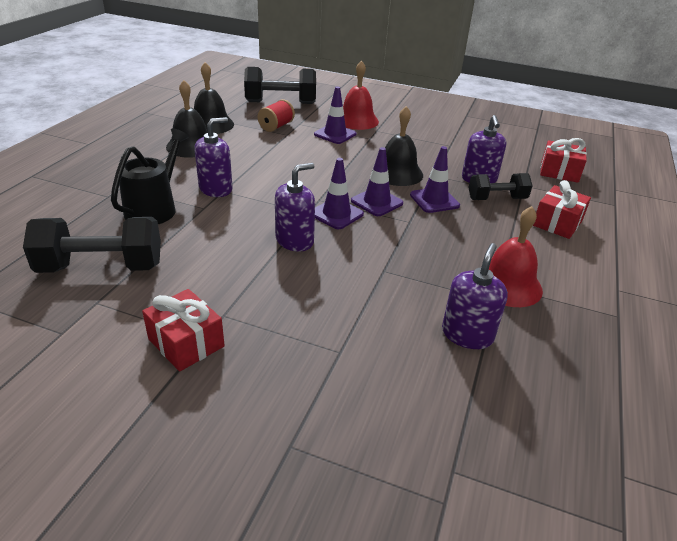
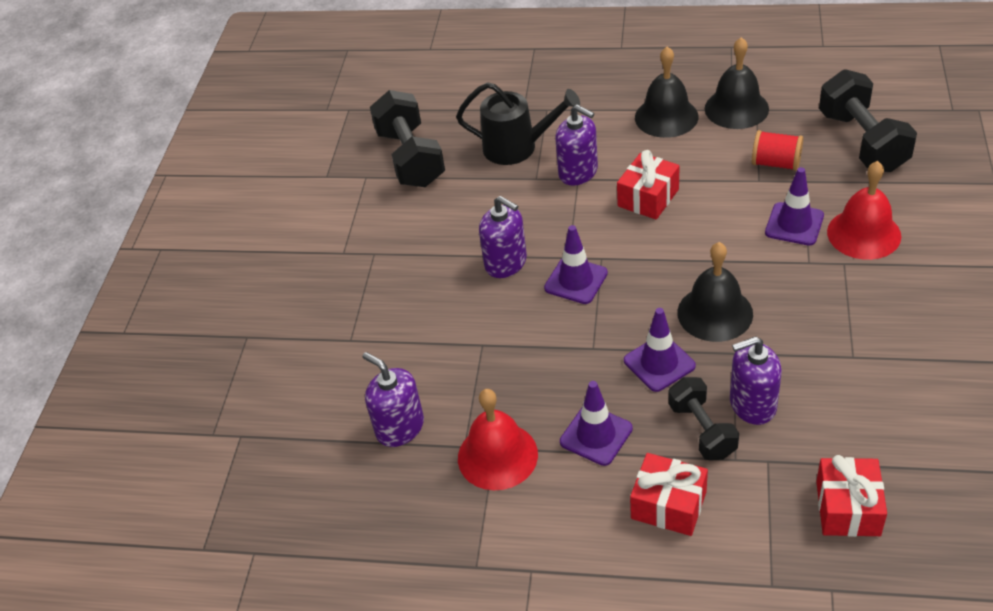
camera: 85 degrees right, 10 degrees up
red gift [142,289,225,372] -> red gift moved to [617,150,679,220]
purple traffic cone [351,147,403,216] -> purple traffic cone moved to [560,381,633,466]
purple soap dispenser [442,243,508,349] -> purple soap dispenser turned 150 degrees counterclockwise [362,352,424,447]

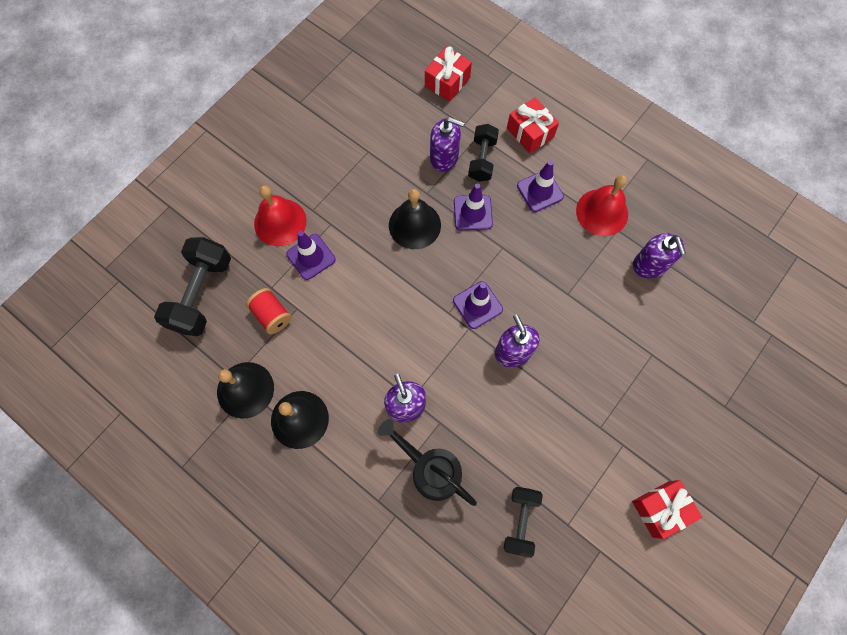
camera: 155 degrees left, 25 degrees up
black dumbbell [370,90,445,187] -> black dumbbell [504,487,543,558], size x0.62
red gift [617,150,679,220] -> red gift moved to [632,480,702,539]

